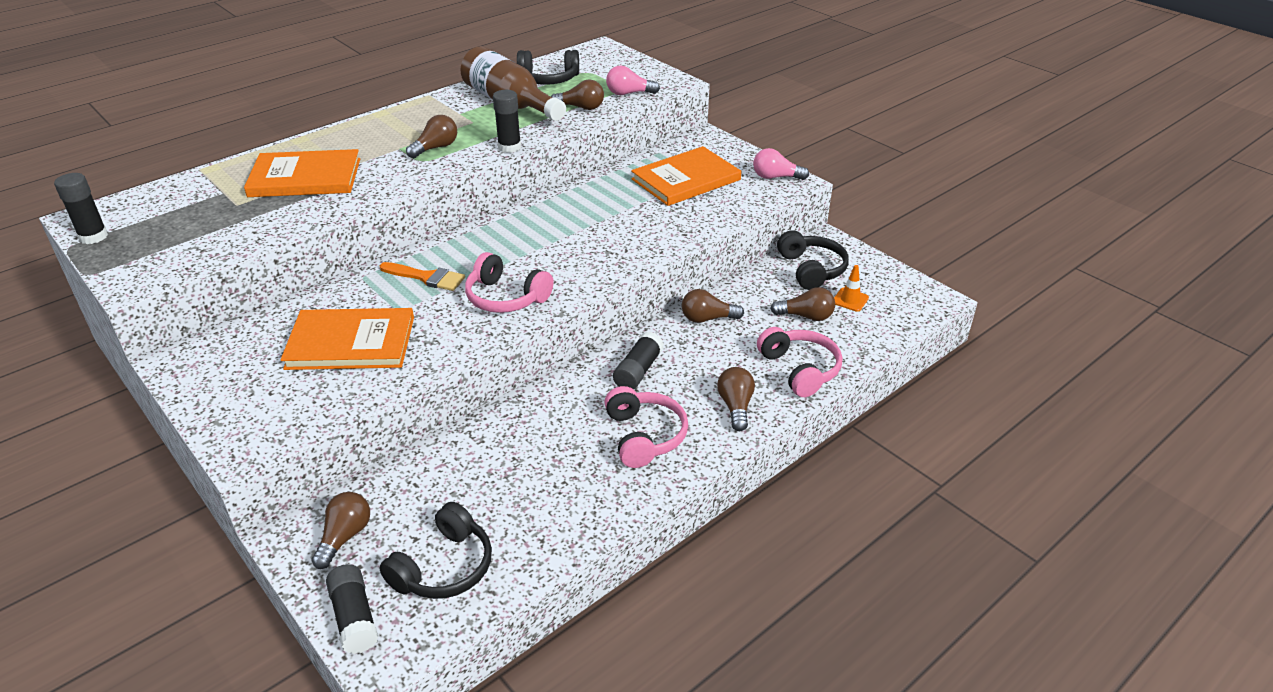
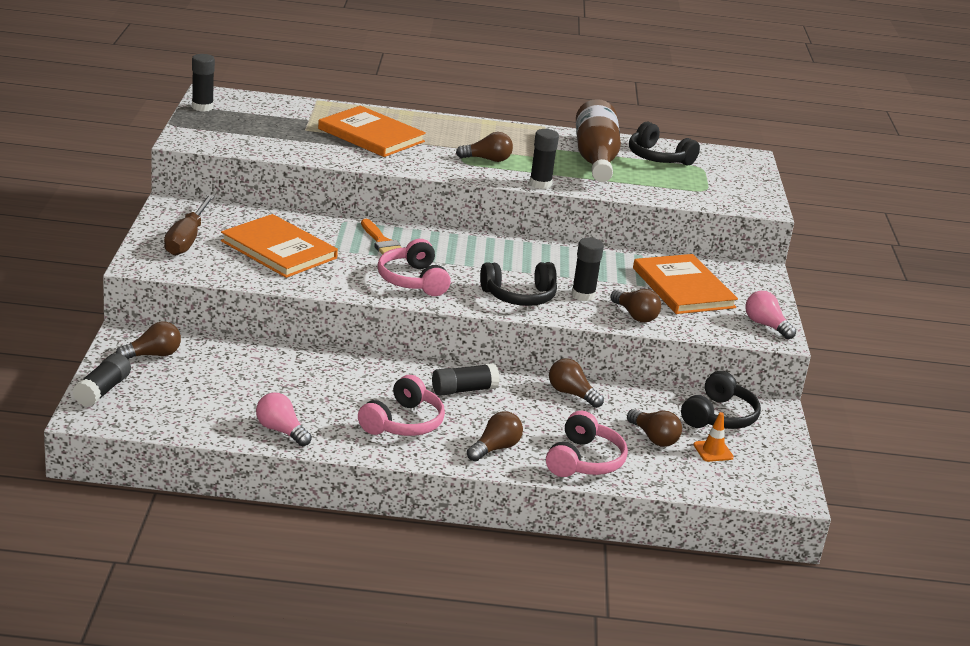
camera: 40 degrees right, 10 degrees down
black headphones [379,502,492,599] -> black headphones moved to [480,262,557,306]
brown light bulb [551,79,604,110] -> brown light bulb moved to [610,289,661,323]
pink light bulb [606,65,660,95] -> pink light bulb moved to [256,393,312,446]
orange book [631,146,741,206] -> orange book turned 60 degrees clockwise [633,254,738,314]
none -> brown screwdriver [164,194,215,256]
none -> black glue stick [571,238,604,301]

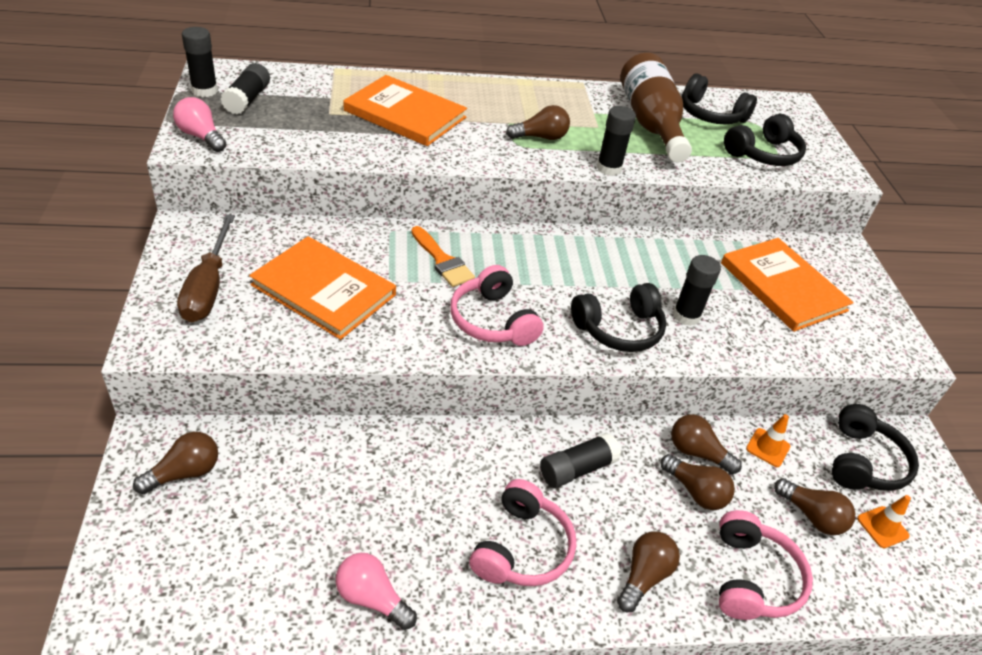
camera: 10 degrees left, 15 degrees up
black glue stick [72,353,131,407] -> black glue stick moved to [220,63,270,114]
brown light bulb [610,289,661,323] -> brown light bulb moved to [660,454,735,510]
pink light bulb [745,291,796,339] -> pink light bulb moved to [173,97,226,152]
none -> black headphones [724,114,806,166]
none -> orange traffic cone [746,414,790,467]

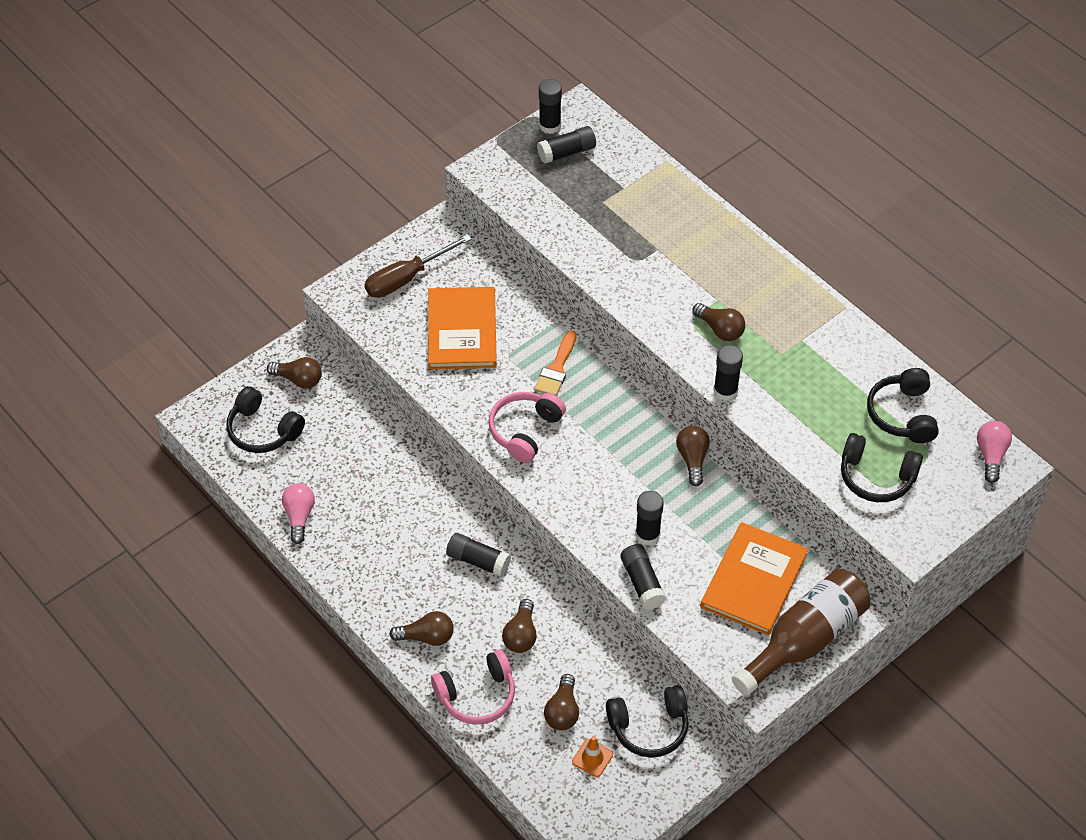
camera: 60 degrees right, 10 degrees up
pink light bulb [173,97,226,152] -> pink light bulb moved to [977,421,1012,483]
orange book [343,75,467,146] -> none
pink headphones [469,479,576,586] -> none
black headphones [571,283,666,352] -> black headphones moved to [226,386,305,453]
brown bottle [621,53,692,162] -> brown bottle moved to [732,569,871,696]
brown light bulb [671,414,742,474] -> brown light bulb moved to [676,426,710,486]
orange traffic cone [746,414,790,467] -> none
none -> black glue stick [620,544,666,610]

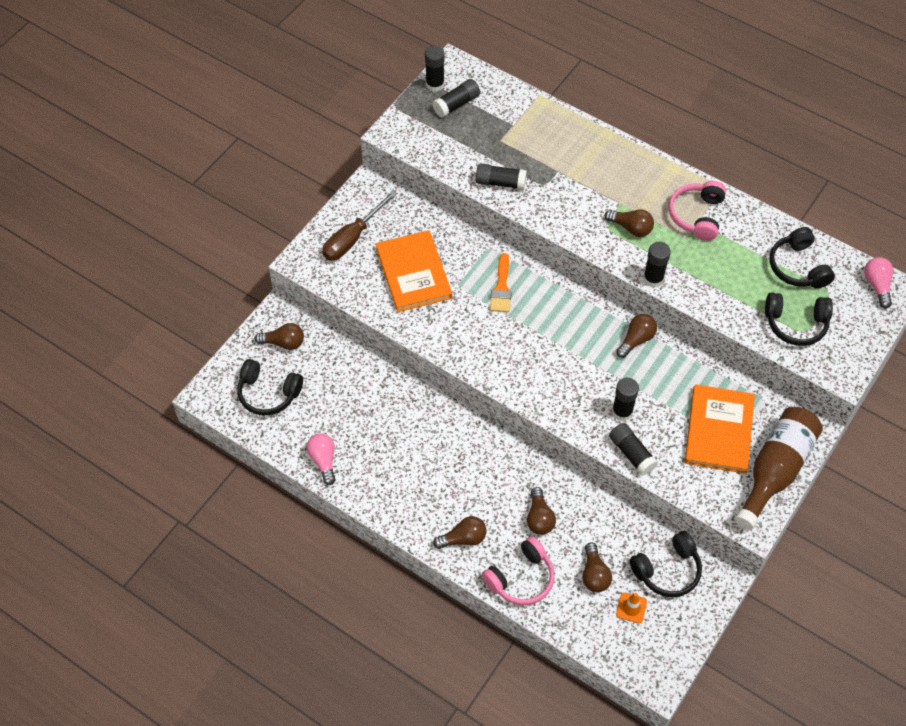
camera: 15 degrees left, 5 degrees up
black glue stick [446,533,511,577] -> black glue stick moved to [476,163,527,190]
pink headphones [488,392,566,463] -> pink headphones moved to [669,181,726,241]
brown light bulb [676,426,710,486] -> brown light bulb turned 60 degrees clockwise [616,314,657,358]

